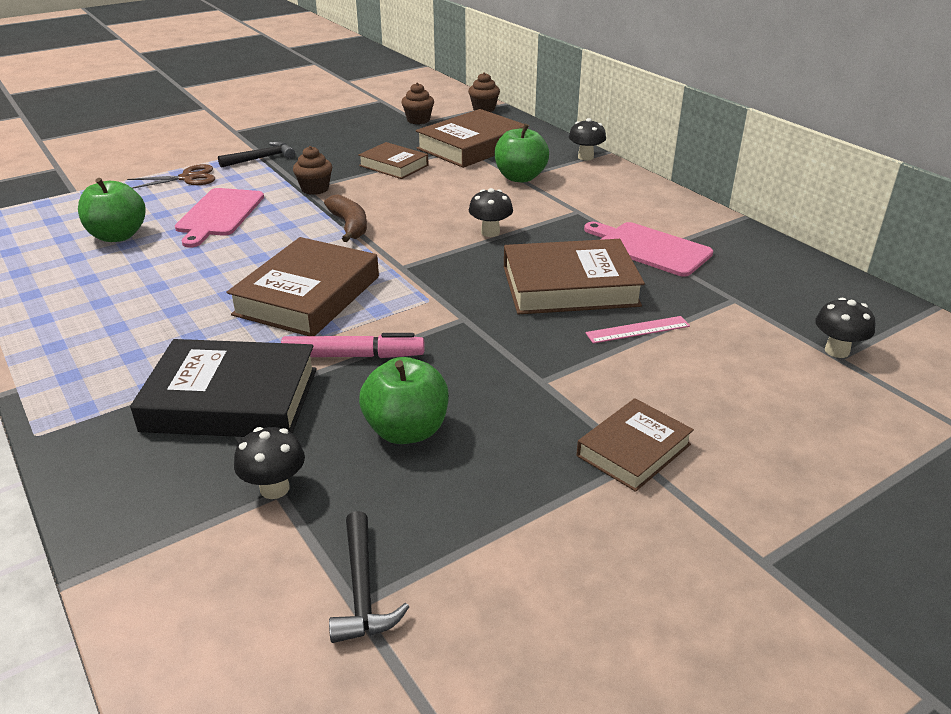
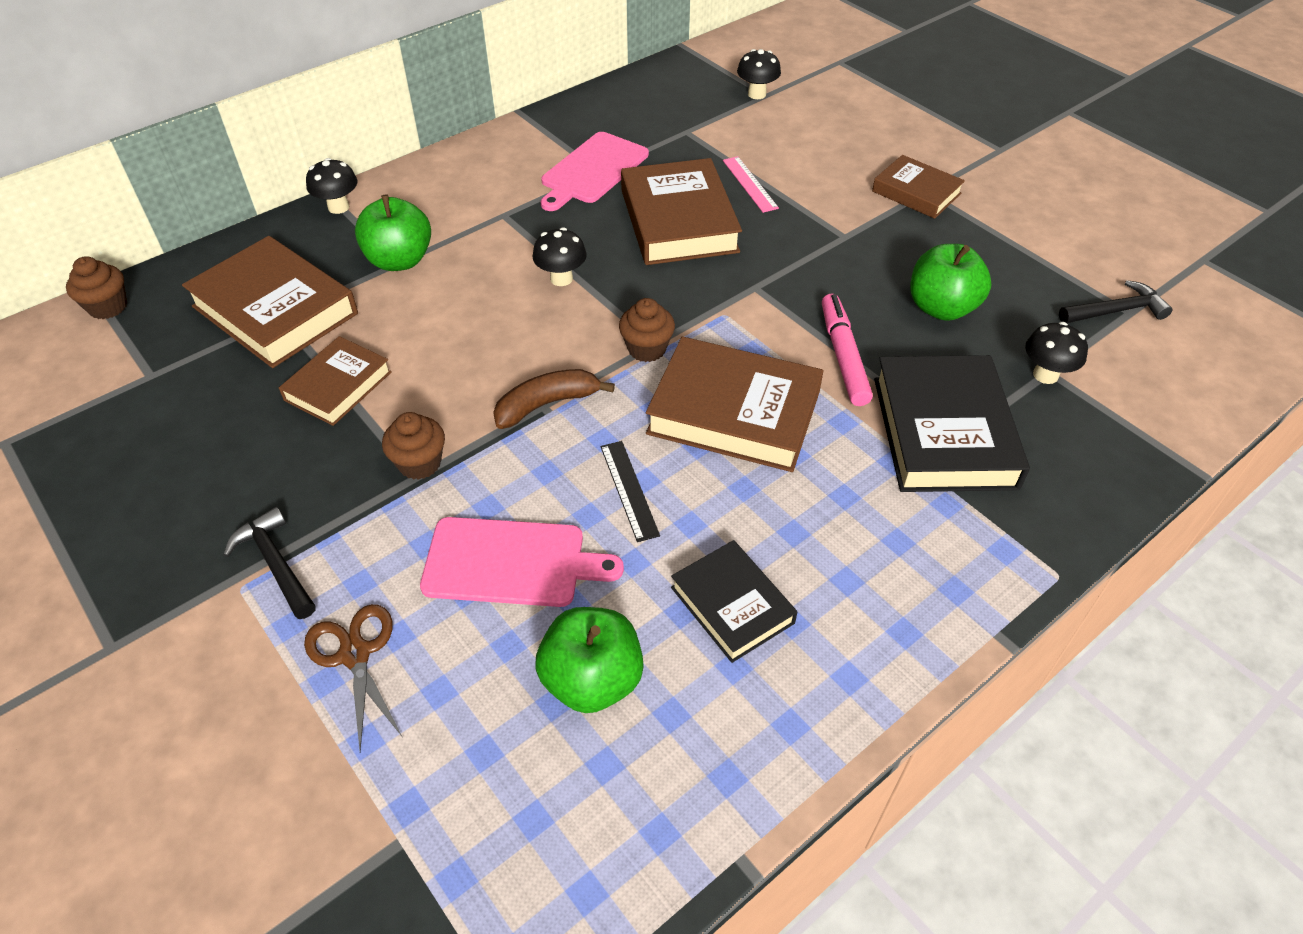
camera: 95 degrees left, 15 degrees up
brown cupcake [401,83,434,124] -> brown cupcake moved to [619,298,675,362]
none -> black ruler [601,441,660,542]
none -> black book [671,540,797,663]

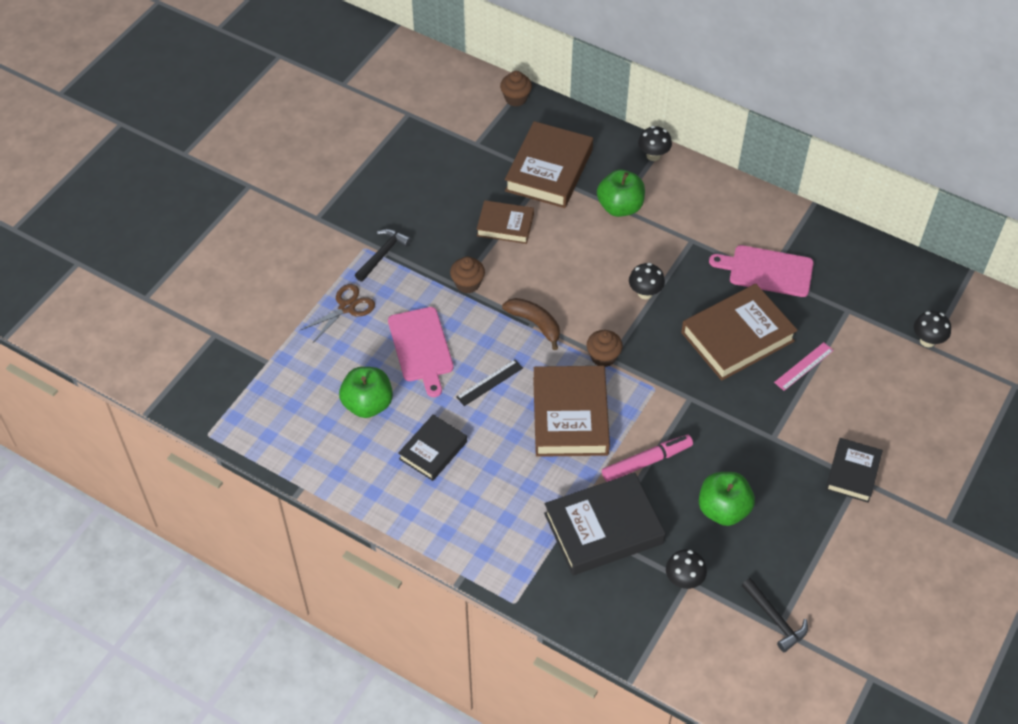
camera: 70 degrees right, 5 degrees up
brown book [872,155,965,219] -> black book [826,438,883,503]

